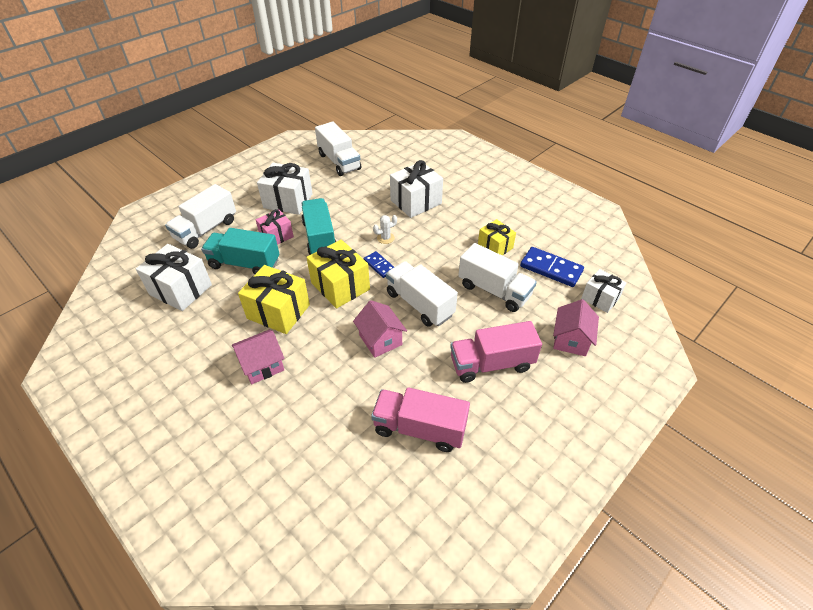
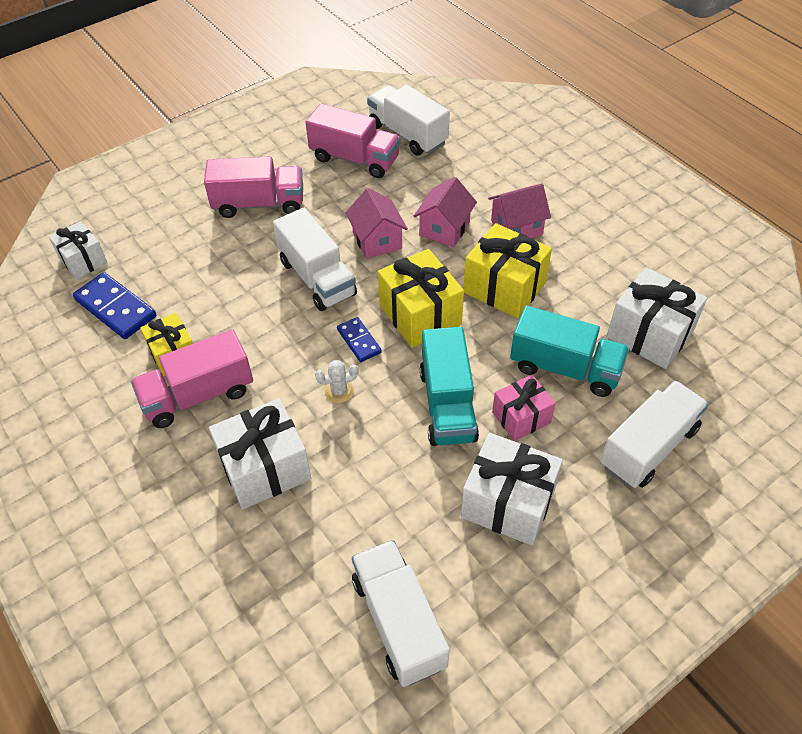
camera: 170 degrees left, 5 degrees up
white truck [458,243,537,312] -> white truck moved to [367,85,450,156]
pink house [553,299,599,356] -> pink house moved to [414,177,477,247]
none -> pink truck [131,329,253,428]

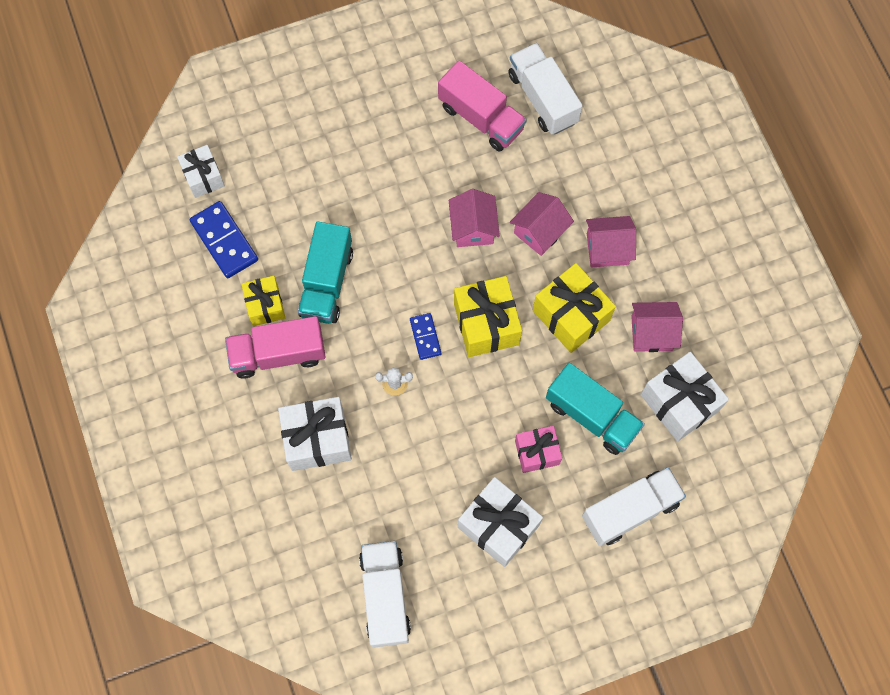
camera: 15 degrees right, 20 degrees up
pink truck [204,156,303,218] -> none
white truck [273,208,357,311] -> none
turquoise truck [420,327,479,446] -> turquoise truck moved to [298,222,353,324]
none -> pink house [631,302,683,352]

